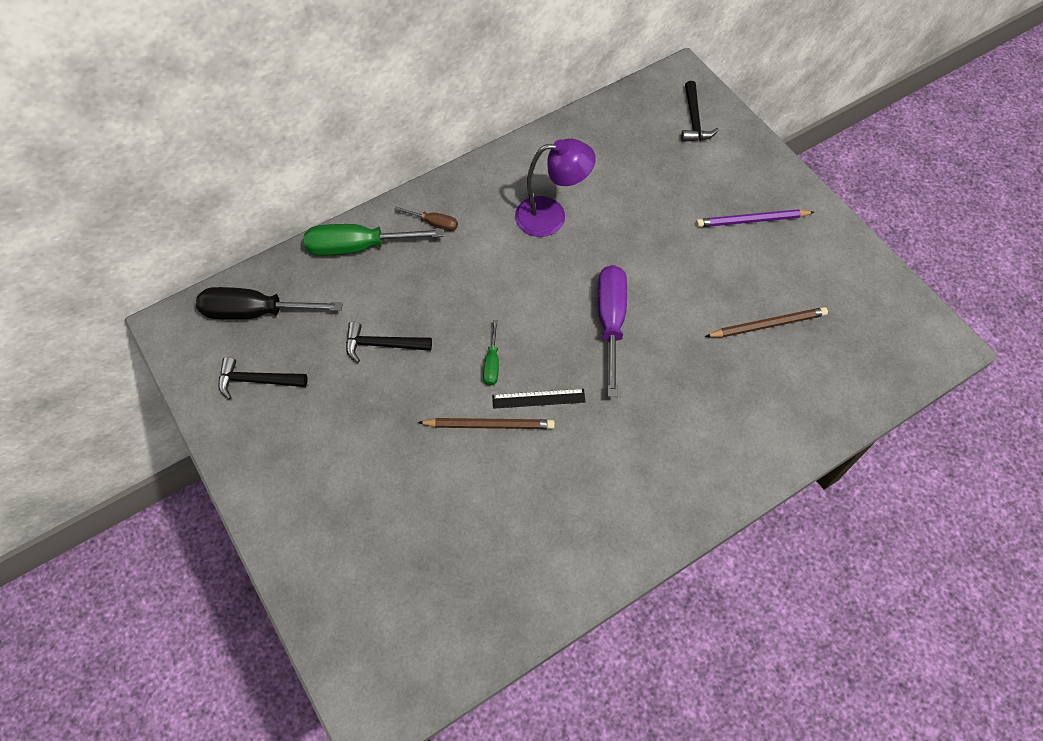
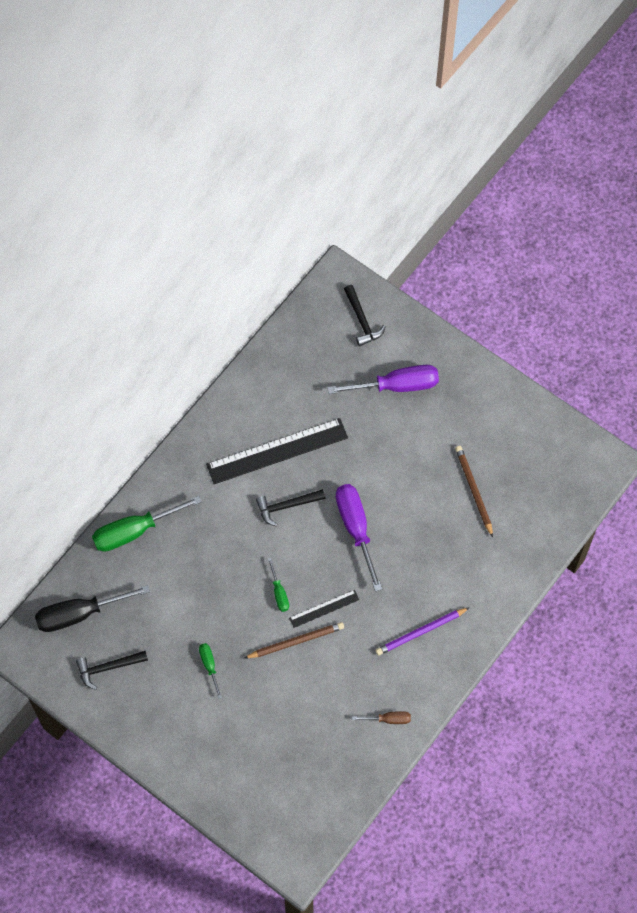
camera: 20 degrees left, 5 degrees up
black hammer [346,322,432,363] -> black hammer moved to [256,489,325,526]
brown screwdriver [394,206,458,231] -> brown screwdriver moved to [352,711,411,724]
purple lamp [515,138,596,237] -> black ruler [206,418,348,484]
purple pencil [696,209,814,227] -> purple pencil moved to [376,607,470,655]
brown pencil [705,307,828,338] -> brown pencil turned 75 degrees counterclockwise [455,446,493,537]
none -> green screwdriver [199,643,222,699]
none -> purple screwdriver [327,365,439,394]

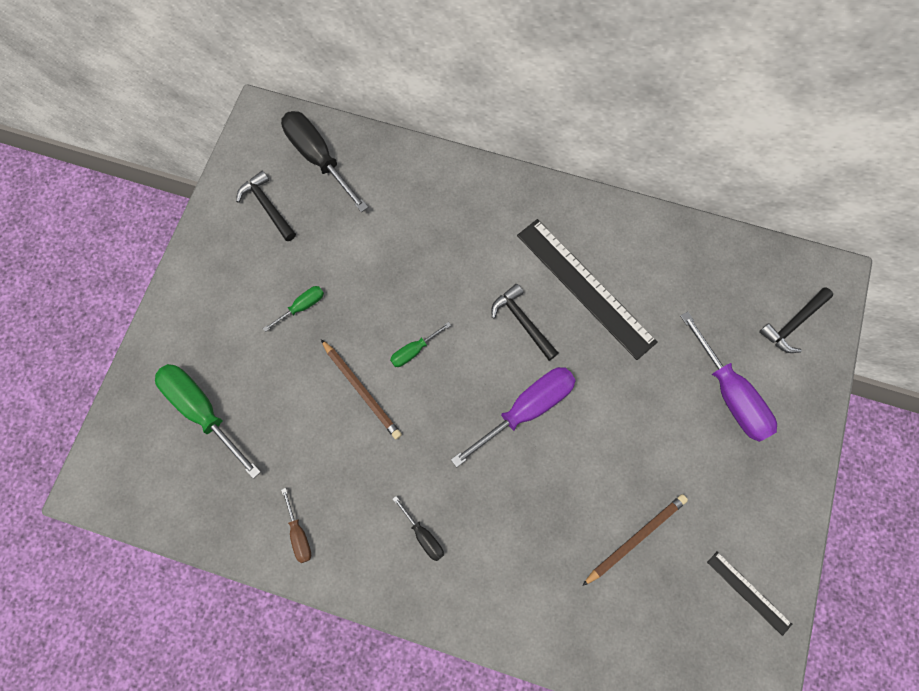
camera: 70 degrees right, 5 degrees up
green screwdriver [92,496,202,552] -> green screwdriver moved to [155,364,261,479]
black ruler [289,590,359,628] -> black ruler moved to [707,552,792,636]
purple pencil [376,607,470,655] -> black screwdriver [393,496,444,561]

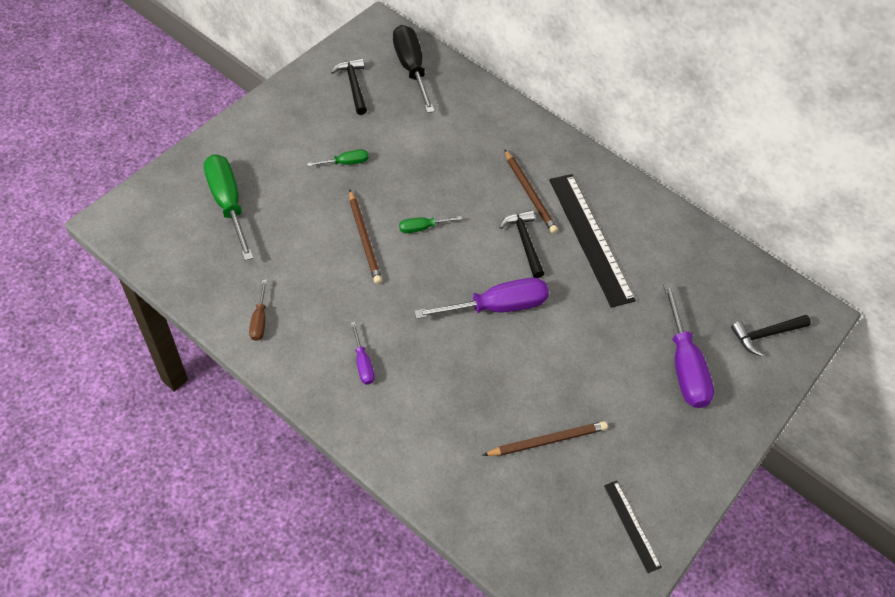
camera: 15 degrees right, 15 degrees down
black screwdriver [393,496,444,561] -> purple screwdriver [351,322,375,384]
none -> brown pencil [504,149,558,234]

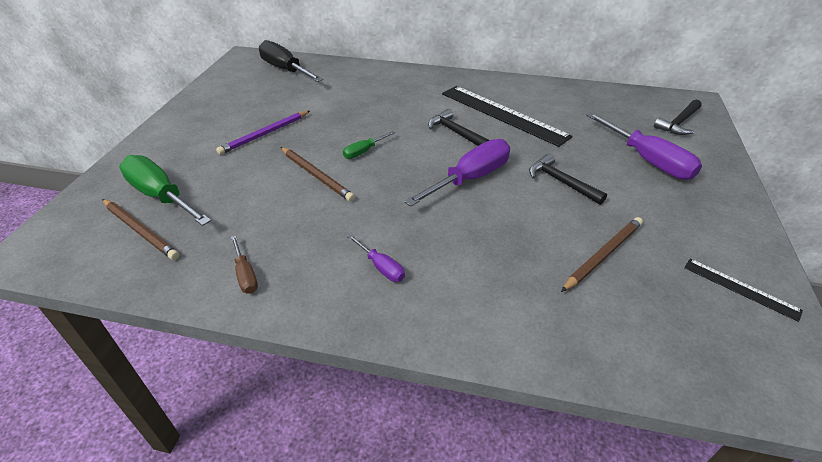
camera: 20 degrees left, 15 degrees down
green screwdriver [307,149,369,167] -> purple pencil [216,111,310,155]
black hammer [331,58,367,115] -> black hammer moved to [529,153,607,205]
brown pencil [504,149,558,234] -> brown pencil moved to [102,199,179,260]

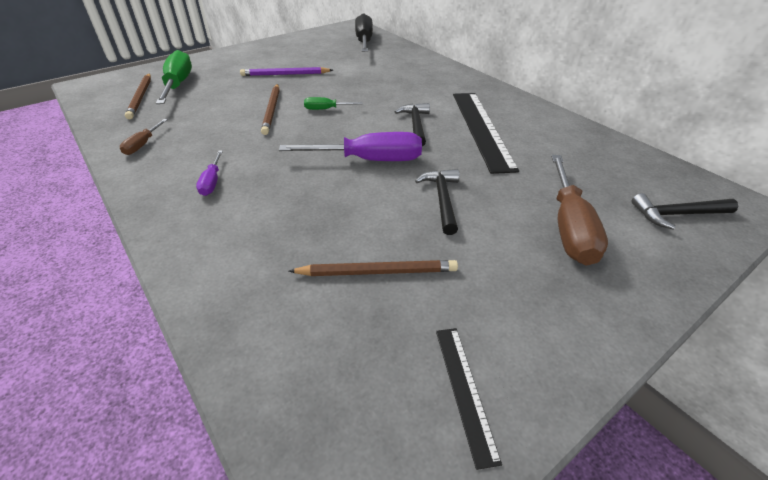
camera: 40 degrees right, 0 degrees up
purple screwdriver [586,112,702,180] -> brown screwdriver [551,155,608,265]

